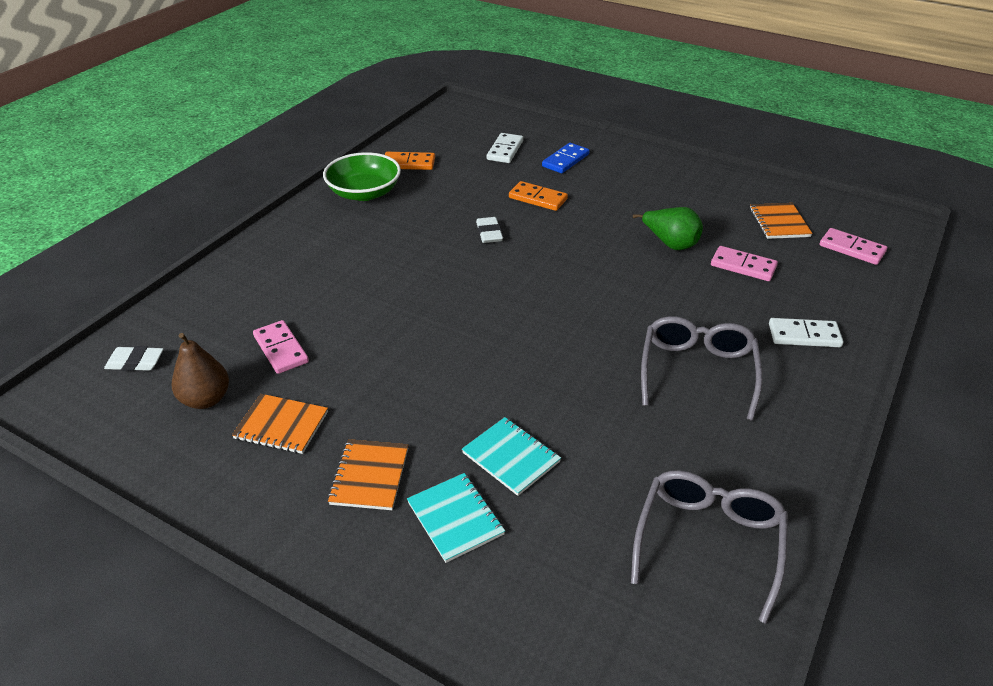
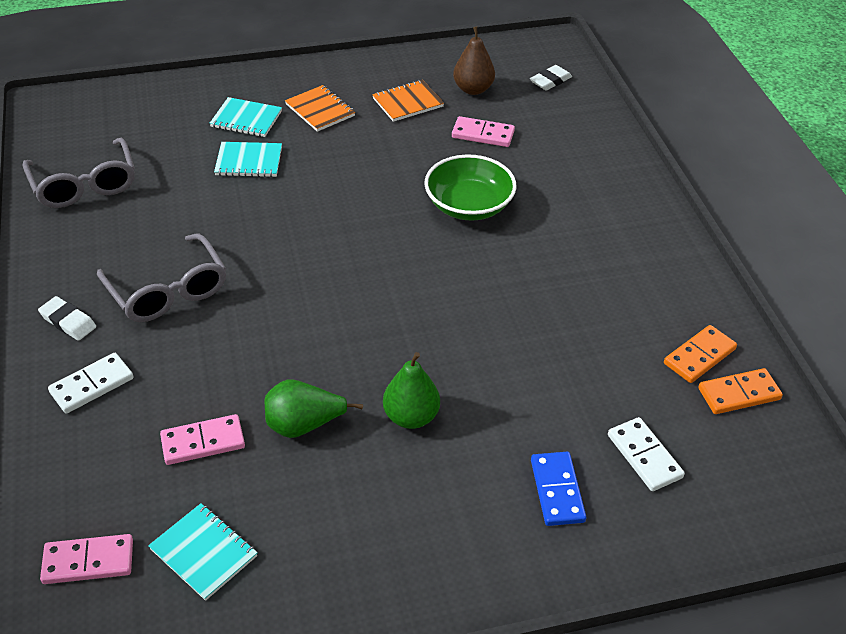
camera: 135 degrees right, 5 degrees up
green bowl [323,152,401,201] -> green bowl moved to [424,154,516,221]
white eraser [476,217,503,243] -> white eraser moved to [38,296,96,341]
orange domino [509,181,568,211] -> orange domino moved to [698,368,783,414]
orange notebook [750,203,813,239] -> turquoise notebook [148,503,258,601]
none -> green pear [383,352,440,429]

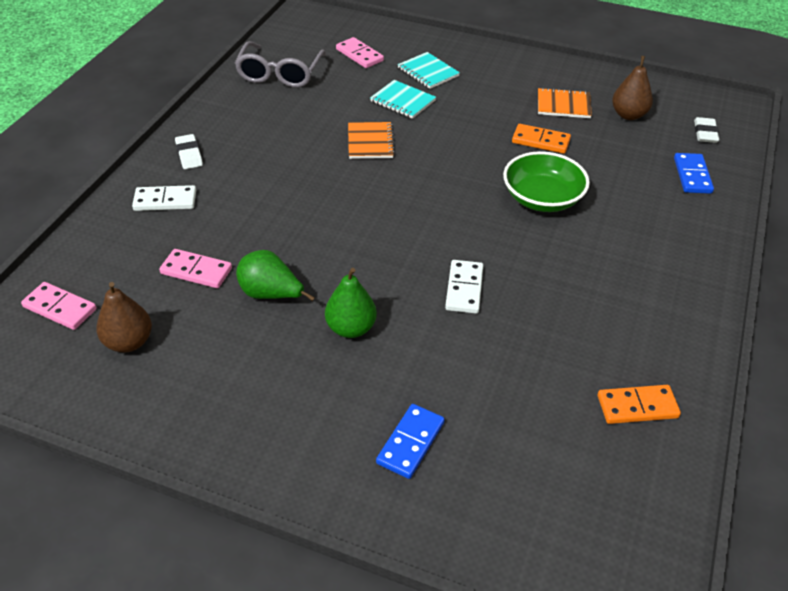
camera: 35 degrees right, 0 degrees up
grey glasses [97,233,226,322] -> none
turquoise notebook [148,503,258,601] -> brown pear [96,282,152,352]
orange notebook [285,85,355,132] -> orange notebook moved to [348,122,395,159]
pink domino [452,116,515,147] -> pink domino moved to [336,37,384,68]
white eraser [530,65,572,90] -> white eraser turned 75 degrees counterclockwise [694,117,719,143]
white domino [608,417,685,491] -> white domino moved to [445,260,483,314]
orange domino [698,368,783,414] -> orange domino moved to [512,124,571,154]
none -> blue domino [674,153,714,194]

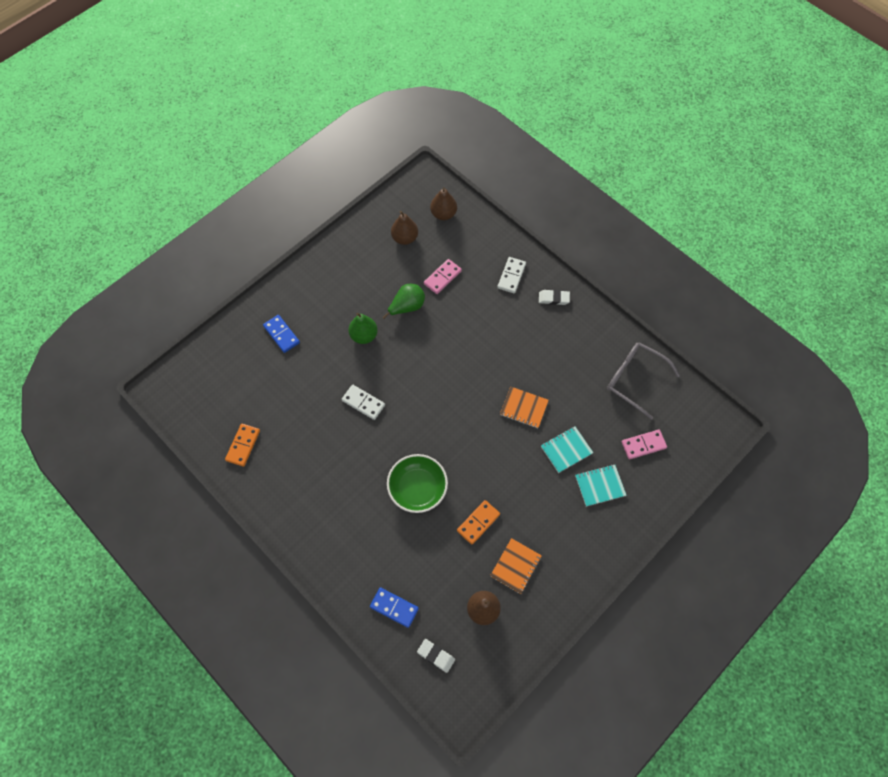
camera: 115 degrees right, 20 degrees up
pink domino [21,282,97,330] -> brown pear [430,187,457,220]

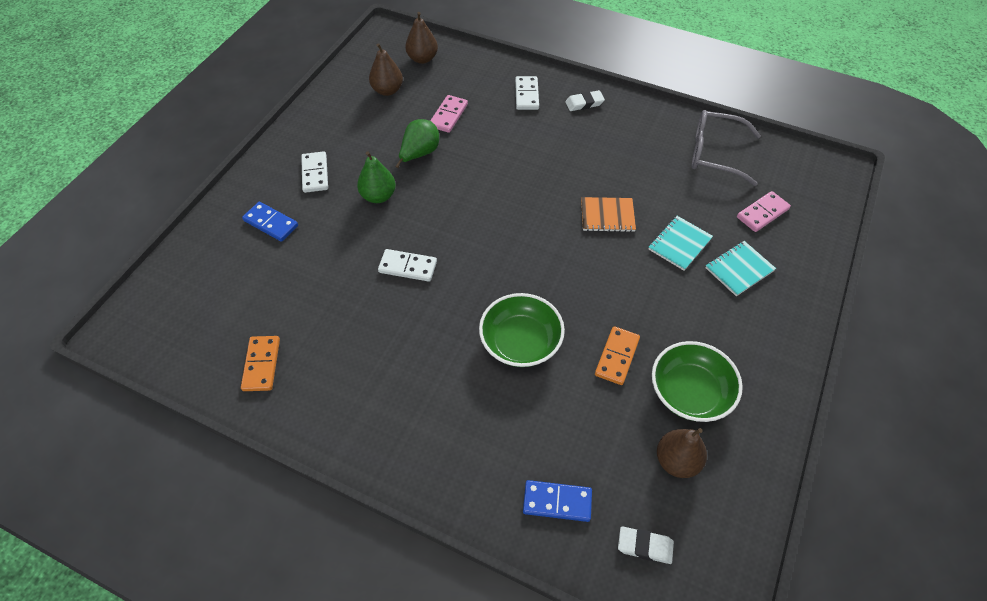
camera: 20 degrees left, 10 degrees down
orange notebook [490,538,542,594] -> green bowl [652,341,743,422]
none -> white domino [301,151,328,193]

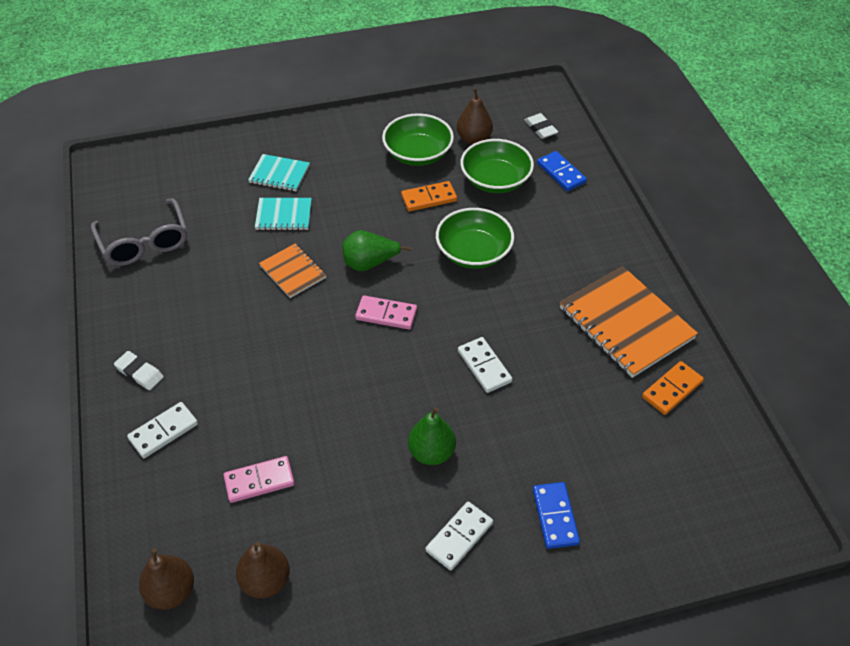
camera: 130 degrees left, 5 degrees down
green pear [395,119,439,168] -> green pear moved to [342,230,412,271]
pink domino [737,191,791,232] -> pink domino moved to [355,295,417,330]
none -> green bowl [460,139,534,193]
none -> orange notebook [560,266,698,378]

